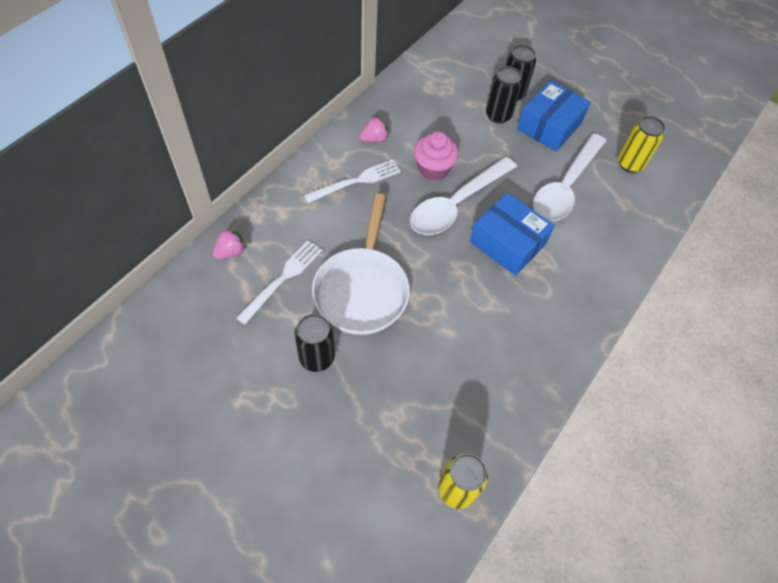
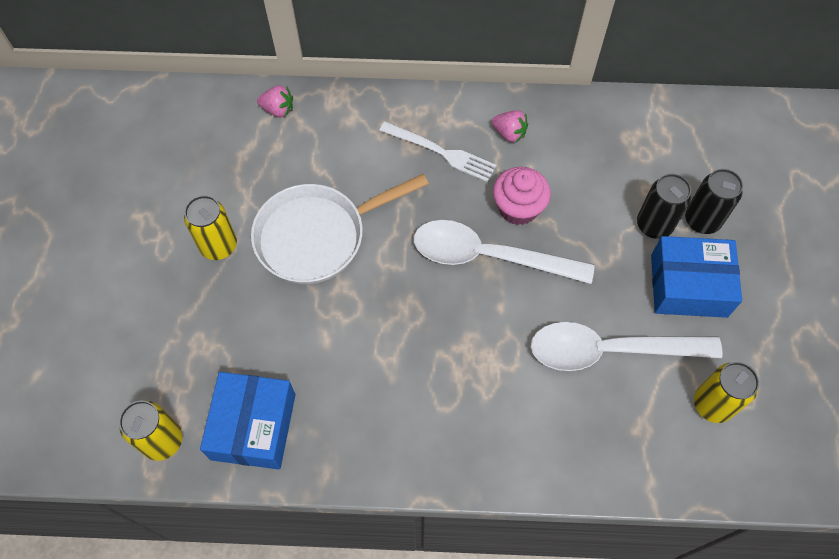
camera: 60 degrees right, 5 degrees up
white fork [236,240,323,325] -> none
black can [294,314,335,372] -> yellow can [184,195,237,260]
blue box [470,193,555,276] -> blue box moved to [200,372,296,469]

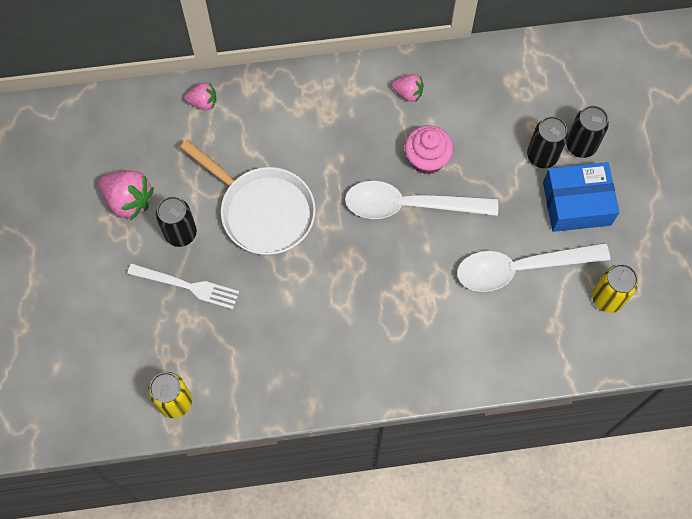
camera: 10 degrees left, 5 degrees up
yellow can [184,195,237,260] -> black can [156,196,197,247]
blue box [200,372,296,469] -> none
white pan [251,174,429,284] -> white pan turned 105 degrees counterclockwise [180,140,316,255]
white fork [379,121,497,182] -> white fork moved to [127,263,239,309]
none -> pink strawberry [98,170,154,221]

